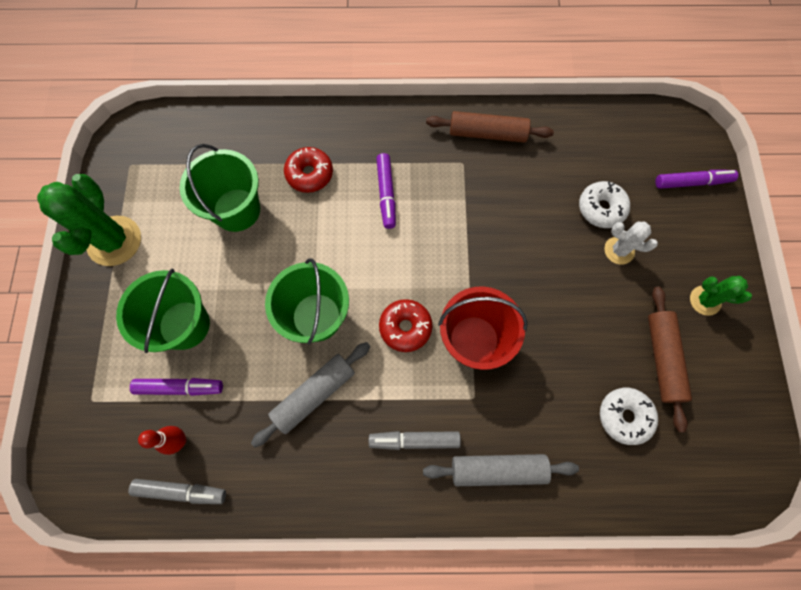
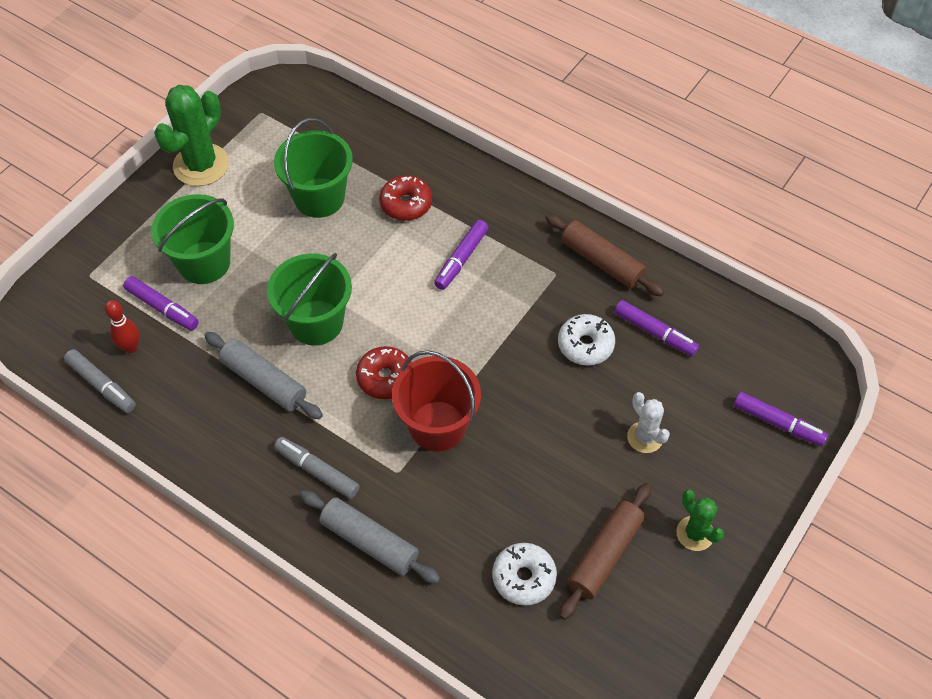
camera: 35 degrees right, 15 degrees down
grey rolling pin [251,342,370,447] -> grey rolling pin turned 45 degrees clockwise [204,332,323,419]
white donut [579,181,630,228] -> white donut moved to [558,314,615,366]
none -> purple marker [614,300,699,356]

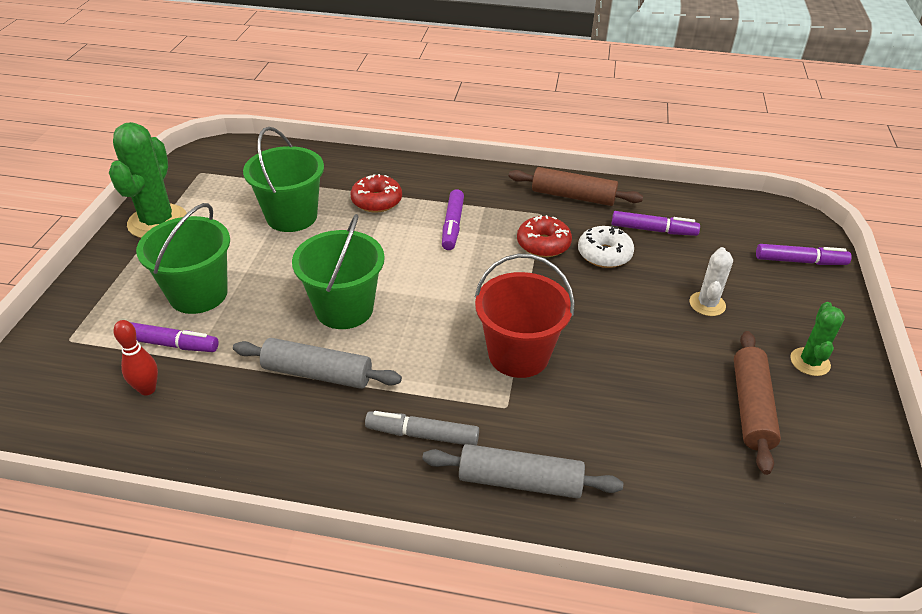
camera: 25 degrees left, 15 degrees down
grey marker [64,349,136,413] -> none
red donut [356,346,412,399] -> red donut moved to [517,215,572,257]
white donut [492,543,557,605] -> none
white cactus [627,392,670,453] -> white cactus turned 75 degrees clockwise [689,247,733,316]
green cactus [676,490,724,551] -> green cactus turned 75 degrees clockwise [790,302,845,376]

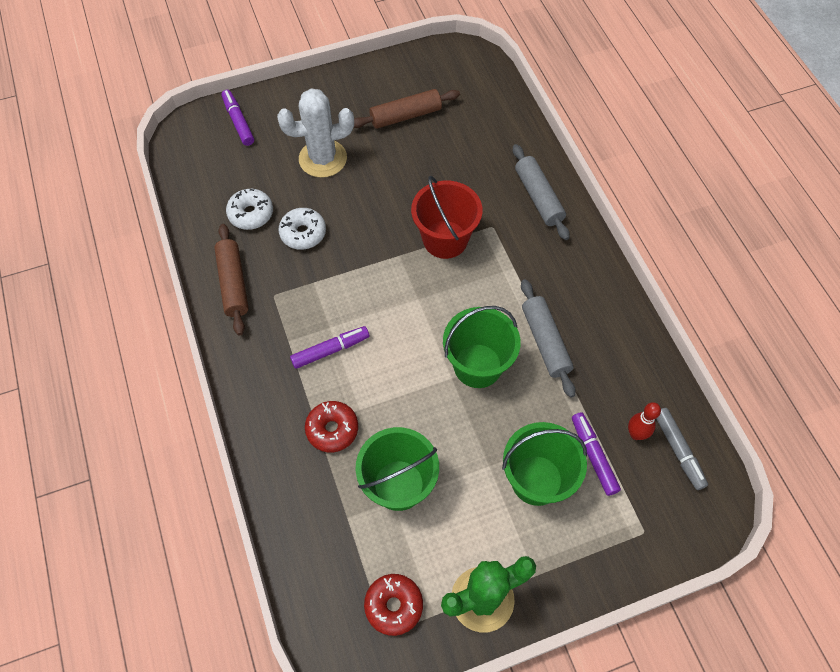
camera: 120 degrees left, 20 degrees up
grey marker [365,411,479,445] -> grey marker moved to [656,408,708,490]
red donut [517,215,572,257] -> red donut moved to [364,574,423,636]
purple marker [612,211,700,236] -> white donut [226,189,273,230]
white cactus [689,247,733,316] -> white cactus [277,88,354,178], size x1.80
green cactus [790,302,845,376] -> none

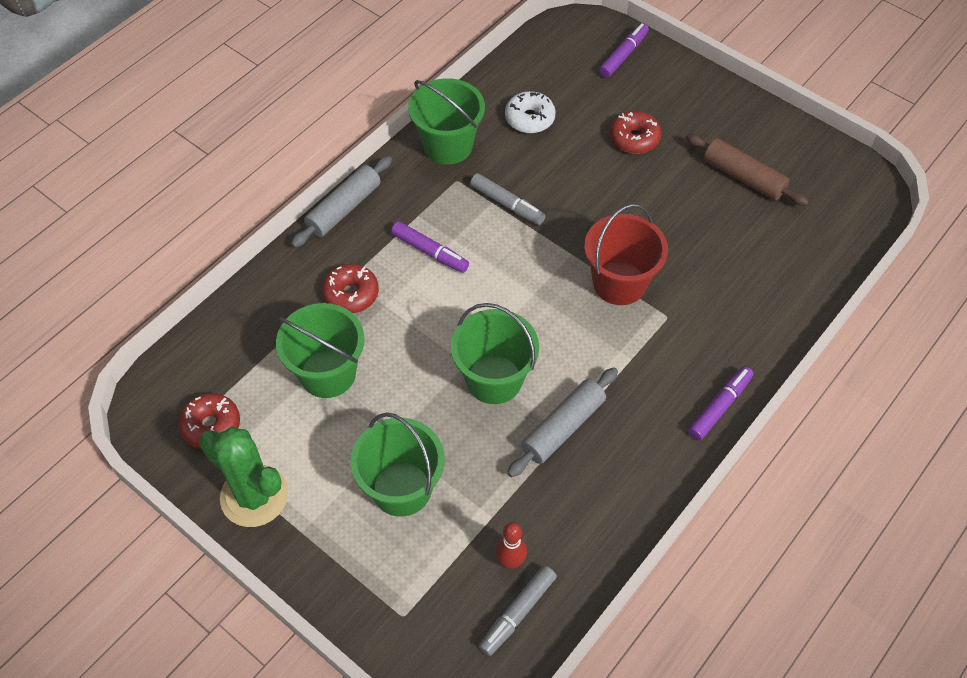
camera: 60 degrees right, 5 degrees down
brown rolling pin [214,224,249,335] -> green bucket [408,78,485,165]
white cactus [277,88,354,178] -> red donut [610,111,662,154]
white donut [278,208,326,250] -> none
grey rolling pin [513,144,570,240] -> grey rolling pin moved to [291,156,392,248]
purple marker [572,412,621,496] -> purple marker moved to [688,366,753,441]
none -> grey marker [470,173,545,225]

